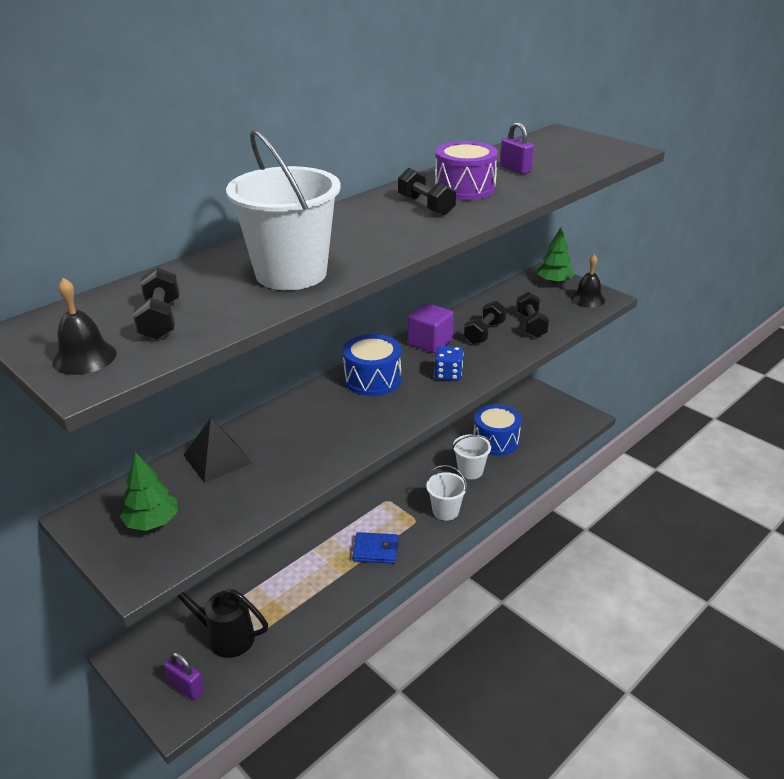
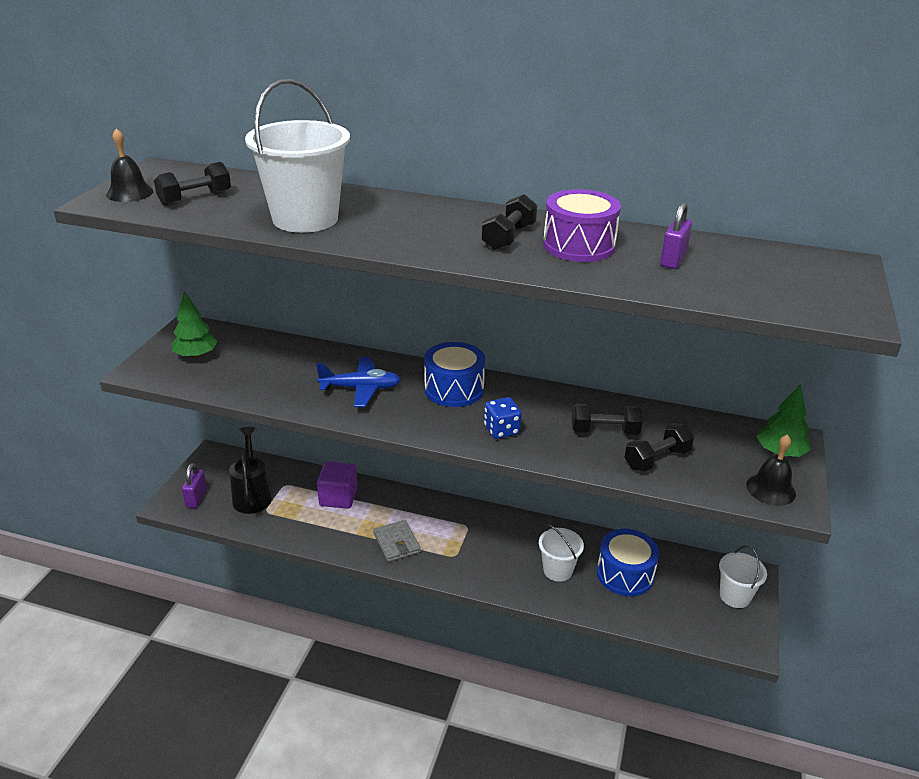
camera: 60 degrees right, 0 degrees up
black pyramid [184,418,252,483] -> none
blue wallet [352,532,399,564] -> grey wallet [373,520,421,562]
purple cube [408,303,454,353] -> purple cube moved to [317,462,358,509]
white bucket [426,465,467,521] -> white bucket moved to [719,545,767,608]
none -> blue plane [316,357,401,407]

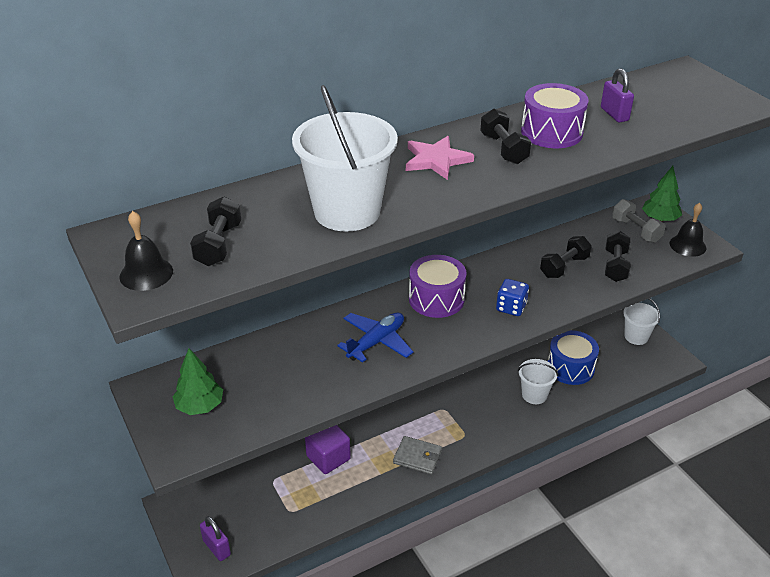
camera: 45 degrees left, 5 degrees up
black watering can [229,427,272,514] -> none
blue drum [424,342,485,407] -> purple drum [409,255,467,318]
none -> pink star [406,136,474,180]
none -> grey dumbbell [612,199,666,243]

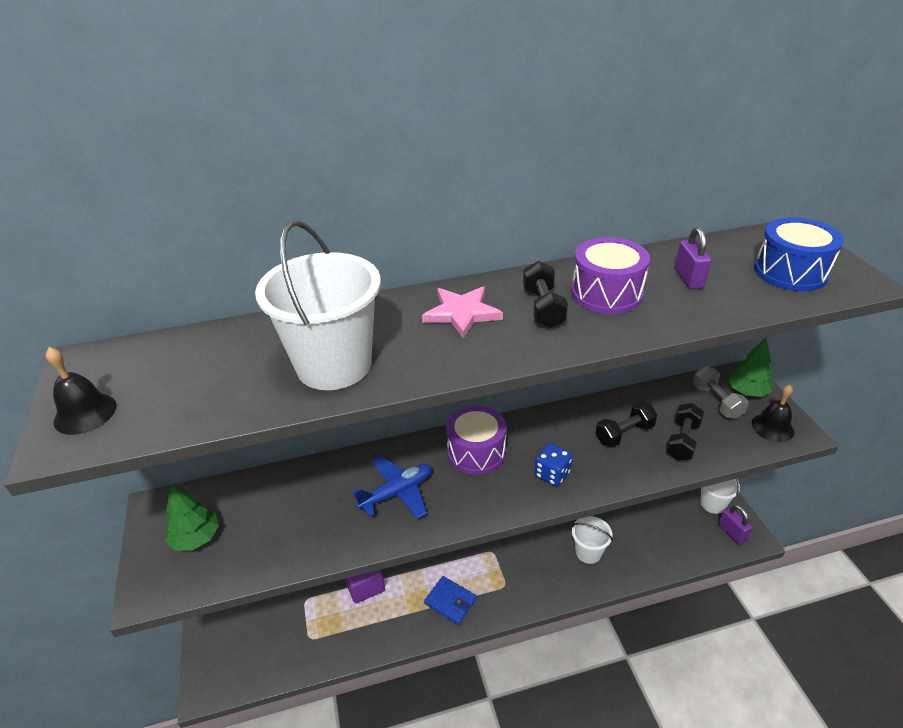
camera: 15 degrees right, 0 degrees up
black dumbbell [190,197,241,266] -> none
purple padlock [200,516,231,561] -> purple padlock moved to [718,505,752,545]
grey wallet [393,436,442,474] -> blue wallet [424,576,477,625]
blue drum [548,330,599,385] -> blue drum moved to [754,217,844,291]

